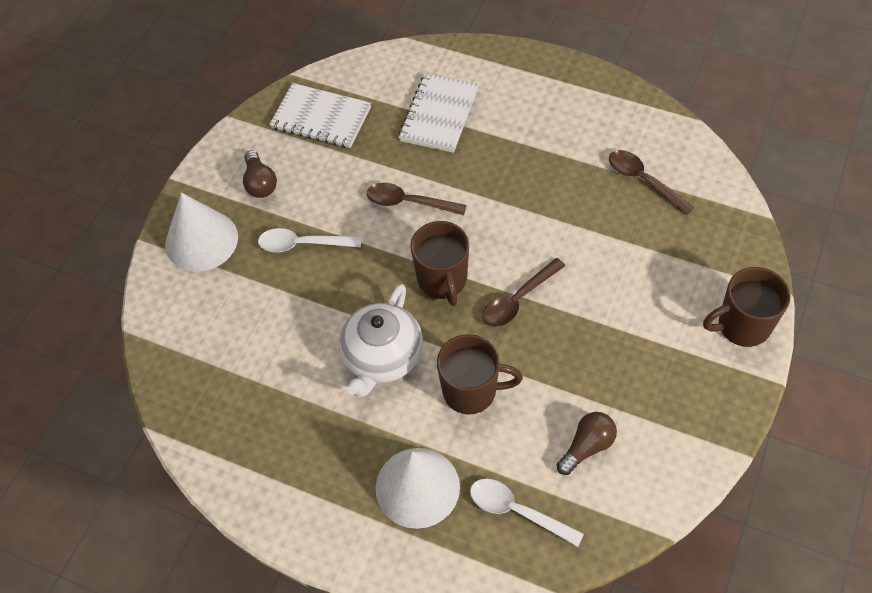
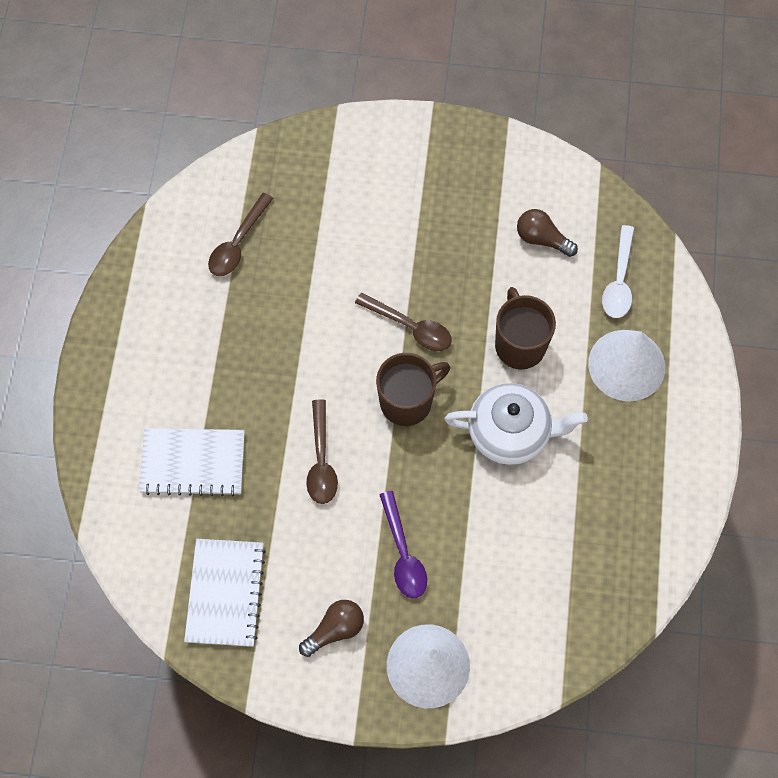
camera: 110 degrees left, 10 degrees up
white spoon [258,228,361,253] -> purple spoon [379,491,427,598]
brown mug [703,267,791,347] -> none

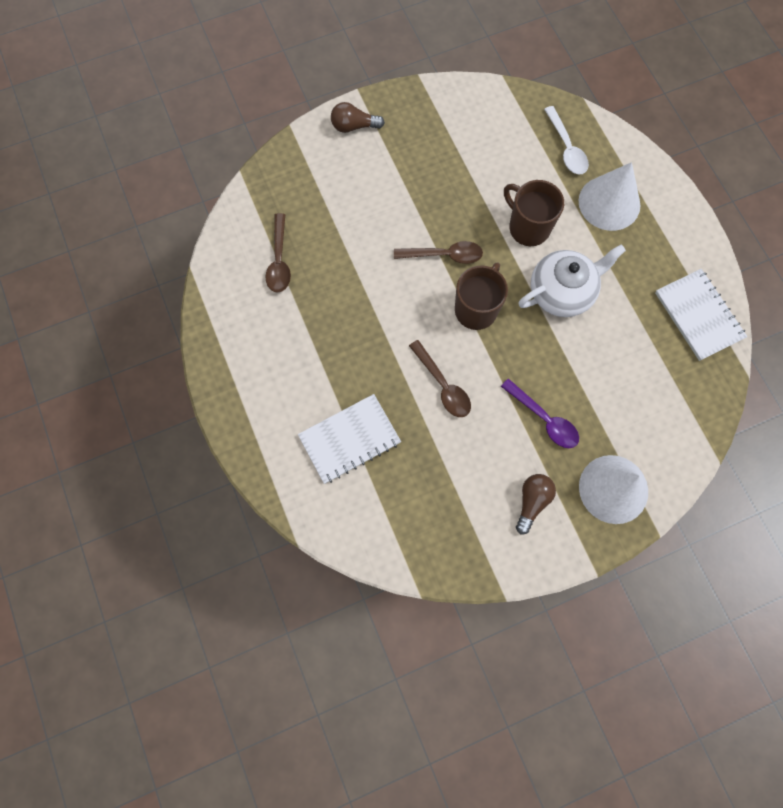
camera: 30 degrees left, 5 degrees up
white notebook [184,539,266,647] -> white notebook moved to [655,269,747,361]
brown light bulb [517,209,578,257] -> brown light bulb moved to [331,102,385,133]

